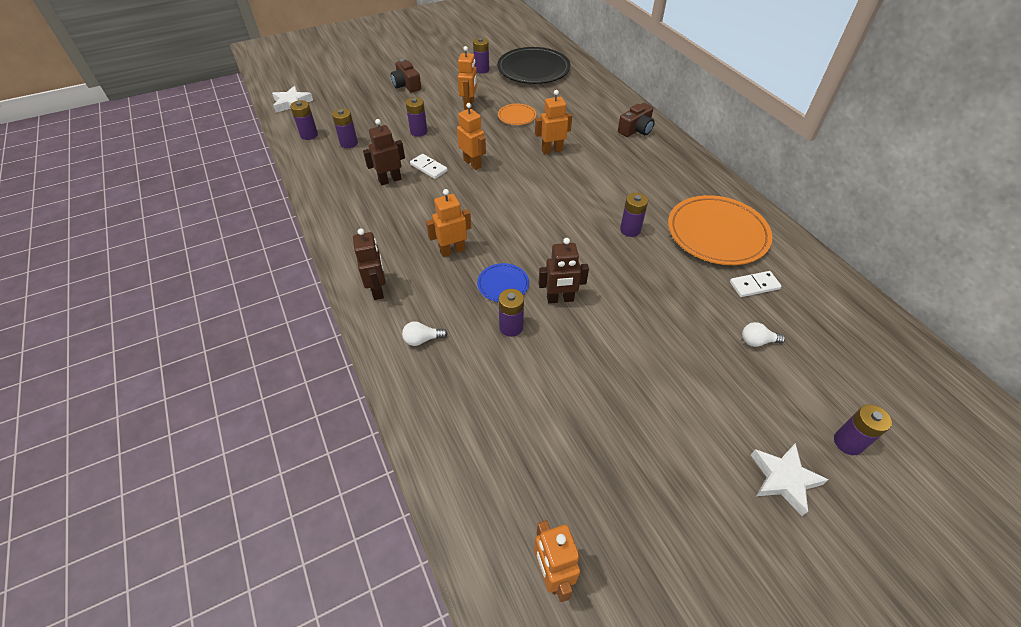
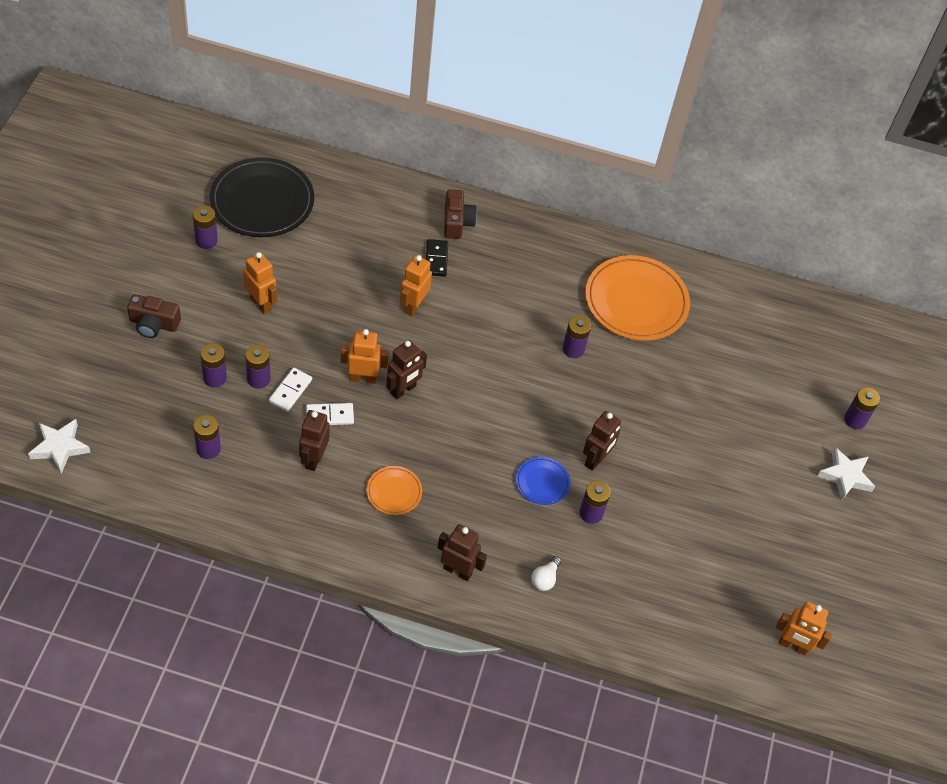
camera: 55 degrees left, 5 degrees up
purple battery [290,100,318,140] -> purple battery moved to [200,343,227,387]
orange robot [426,189,471,257] -> none
orange plate [498,104,536,125] -> orange plate moved to [366,466,422,515]
white domino [730,271,781,297] -> white domino moved to [269,368,312,412]
white light bulb [742,322,785,347] -> none
none -> brown robot [386,340,427,400]
none -> black domino [426,239,448,277]

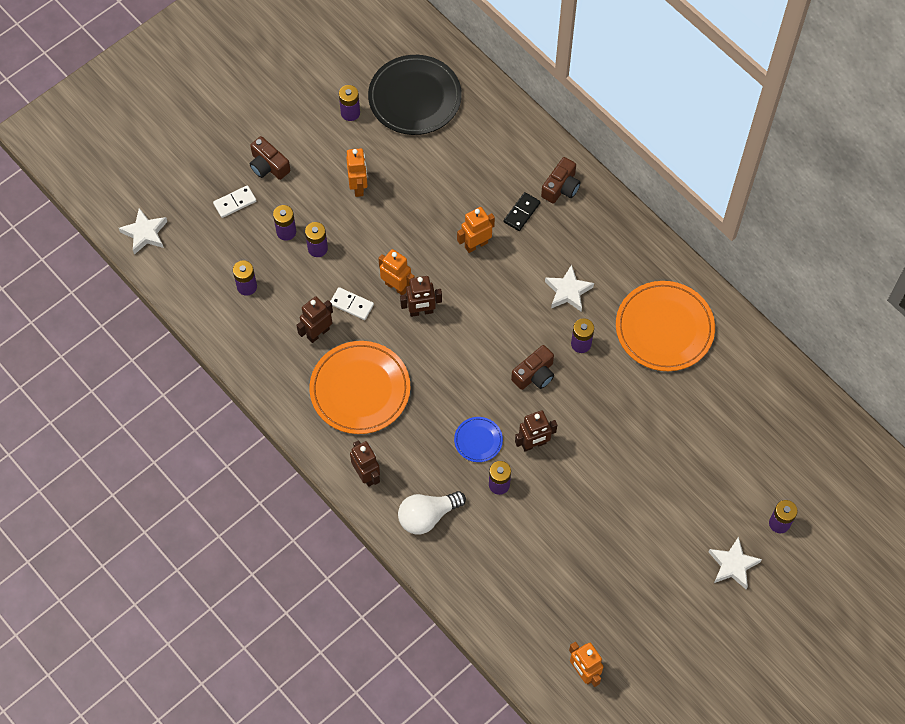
camera: 40 degrees right, 10 degrees up
white domino [269,368,312,412] -> white domino moved to [213,185,256,218]
orange plate [366,466,422,515] -> orange plate [309,341,410,434], size x2.10
white light bulb [531,556,561,591] -> white light bulb [398,491,466,535], size x1.87
none -> brown camera [511,345,554,390]
none -> white star [545,265,594,312]

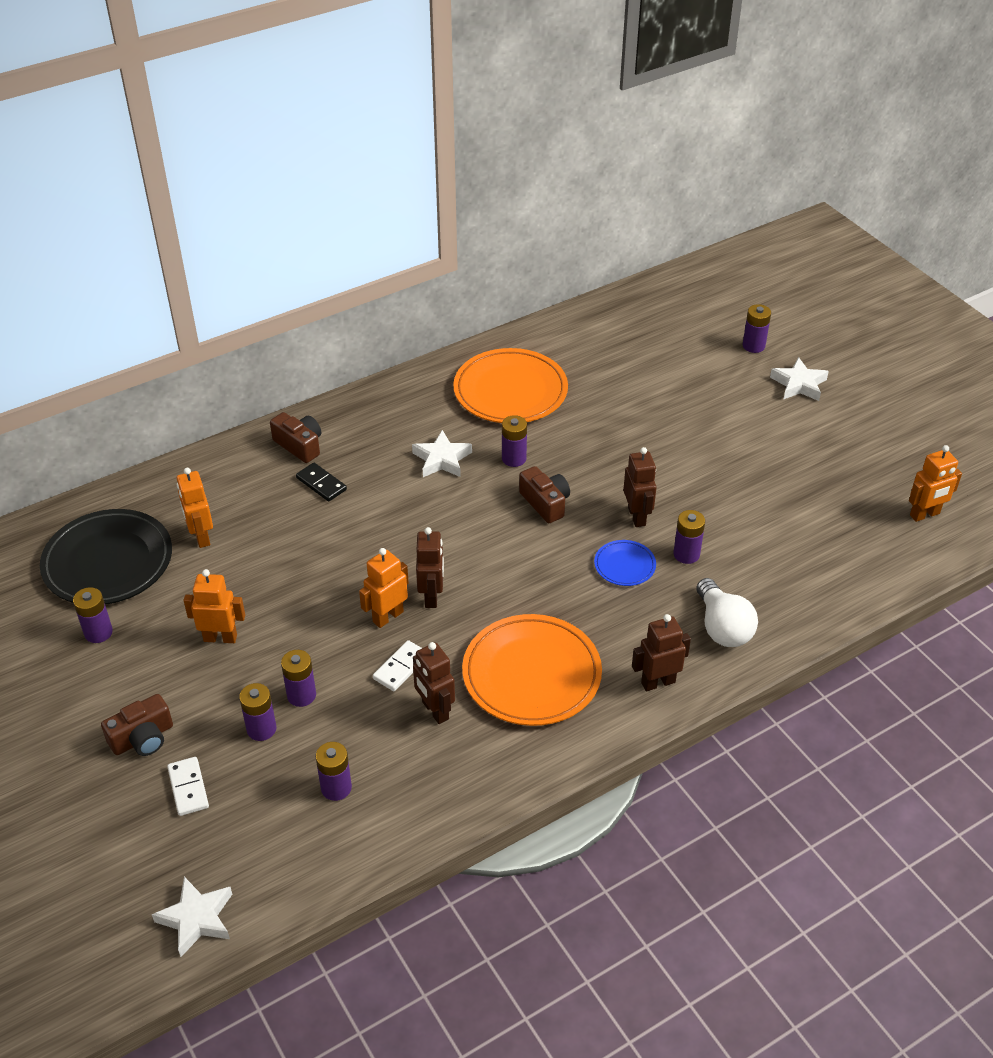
camera: 80 degrees left, 20 degrees down
orange robot [457,207,495,253] -> orange robot moved to [177,468,213,548]

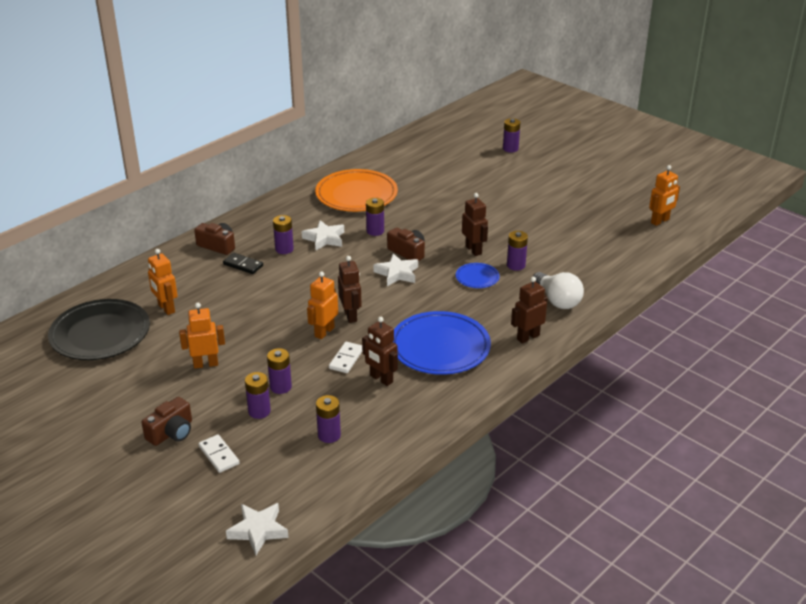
camera: 15 degrees left, 10 degrees down
purple battery [73,587,113,643] -> purple battery moved to [273,215,294,254]
orange plate [462,614,602,726] -> blue plate [393,311,491,375]
white star [770,357,829,401] -> white star moved to [373,253,418,286]

